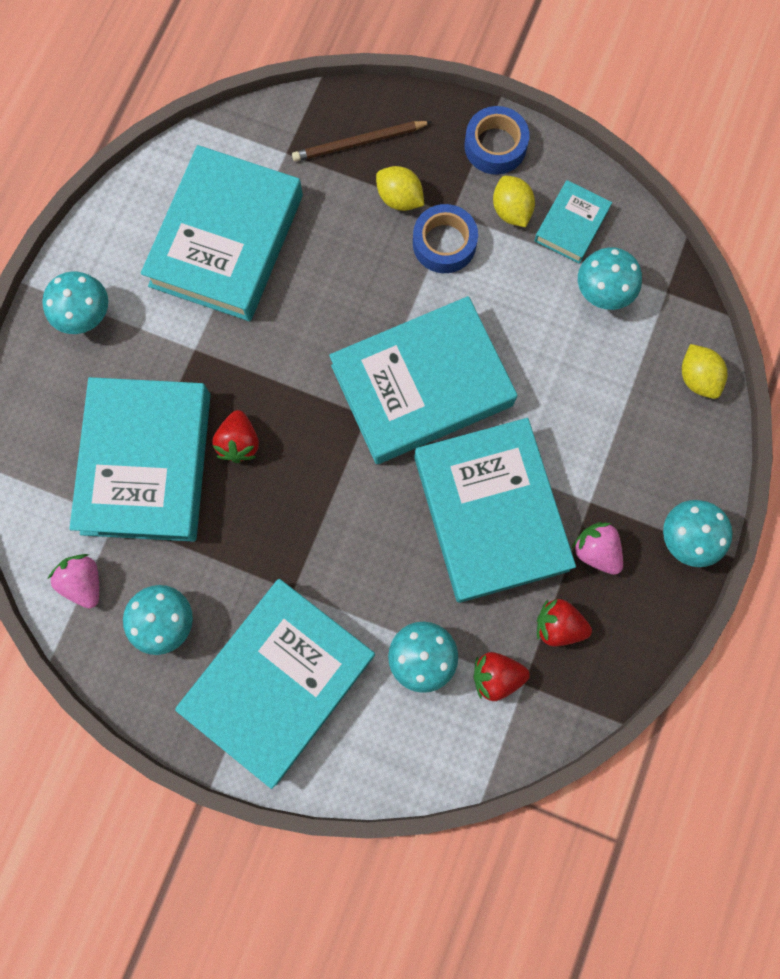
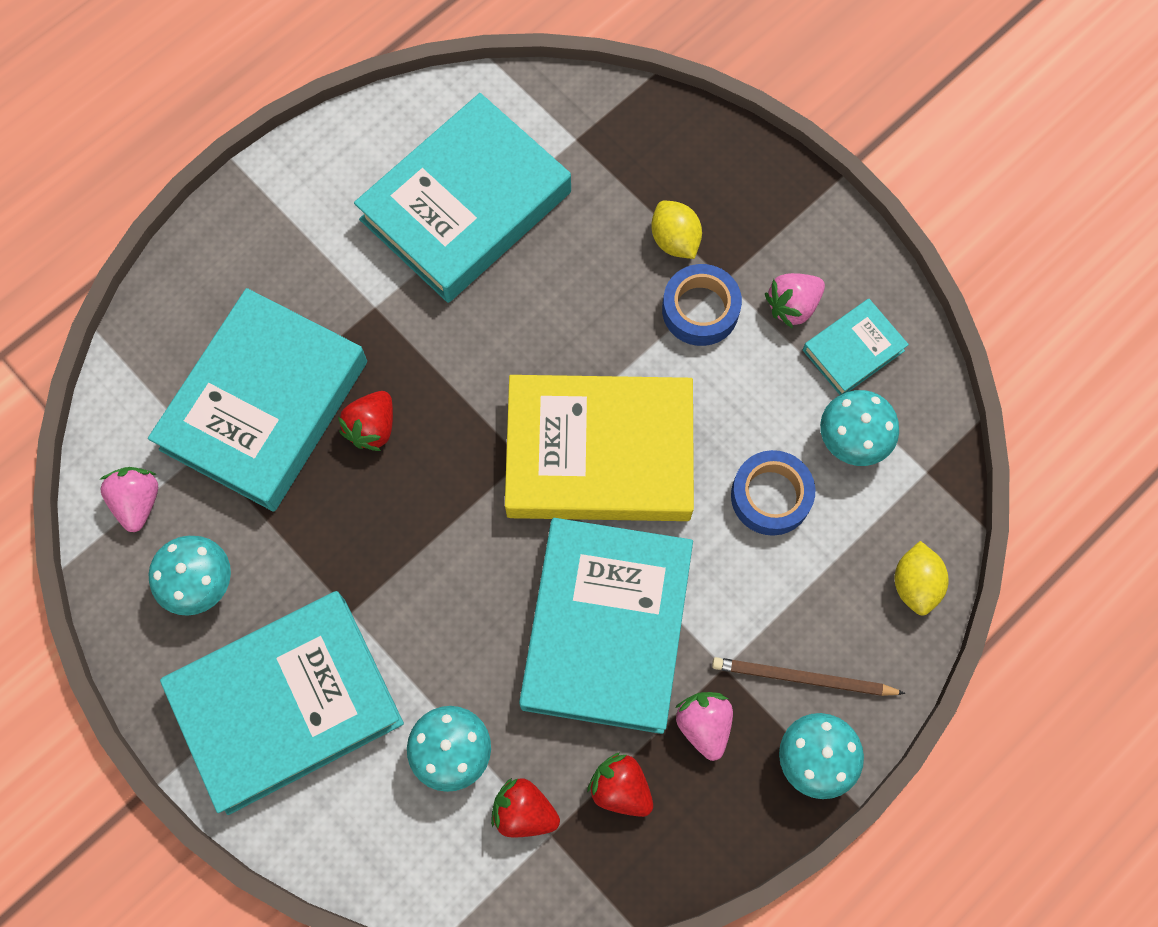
camera: 25 degrees right, 5 degrees down
turquoise mushroom [42,271,108,334] -> none
brown pencil [292,121,432,162] -> brown pencil moved to [712,657,906,696]
turquoise book [329,296,518,464] -> yellow book [505,375,694,521]
blue tape [465,106,530,175] -> blue tape moved to [731,450,815,536]
yellow lemon [493,175,535,227] -> pink strawberry [765,273,825,329]

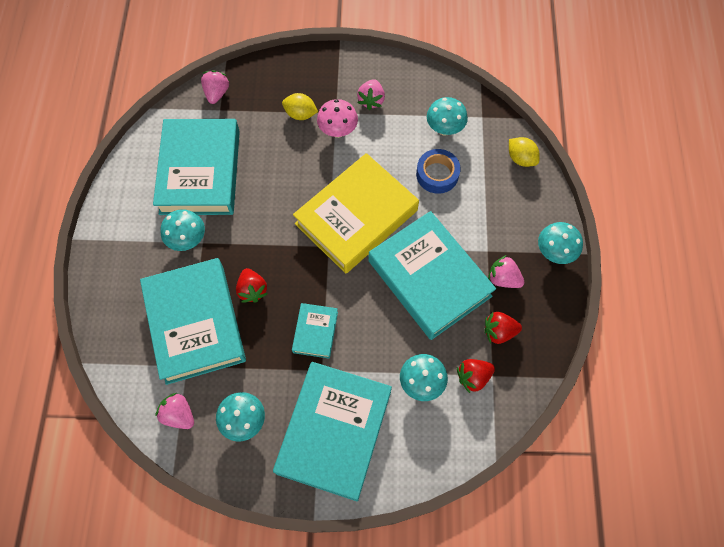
camera: 45 degrees left, 5 degrees down
blue tape [662,264,742,346] -> pink mushroom [317,99,358,138]
brown pencil [712,657,906,696] -> none
turquoise book [803,299,909,395] -> turquoise book moved to [292,303,338,359]
none -> turquoise mushroom [160,209,205,251]
none -> pink strawberry [201,70,229,104]

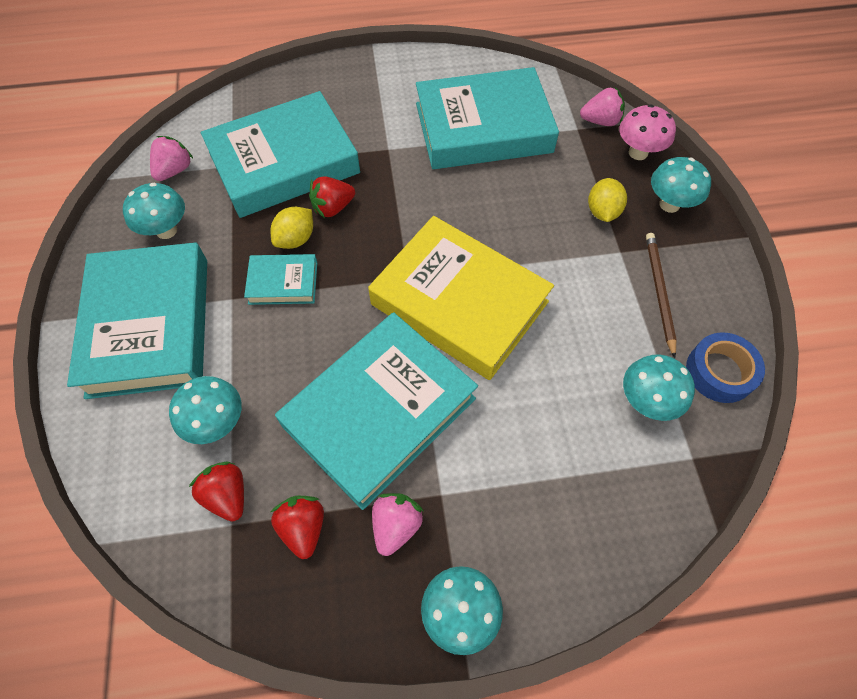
camera: 80 degrees right, 5 degrees down
turquoise mushroom [160,209,205,251] -> turquoise mushroom moved to [651,157,711,213]
turquoise book [273,362,392,501] -> turquoise book turned 75 degrees clockwise [67,242,207,399]
pink mushroom [317,99,358,138] -> pink mushroom moved to [619,104,676,160]
pink strawberry [357,79,385,110] -> brown pencil [646,233,677,358]
blue tape [416,149,461,194] -> blue tape moved to [686,332,765,403]
yellow lemon [509,137,540,167] -> yellow lemon moved to [271,207,313,249]

